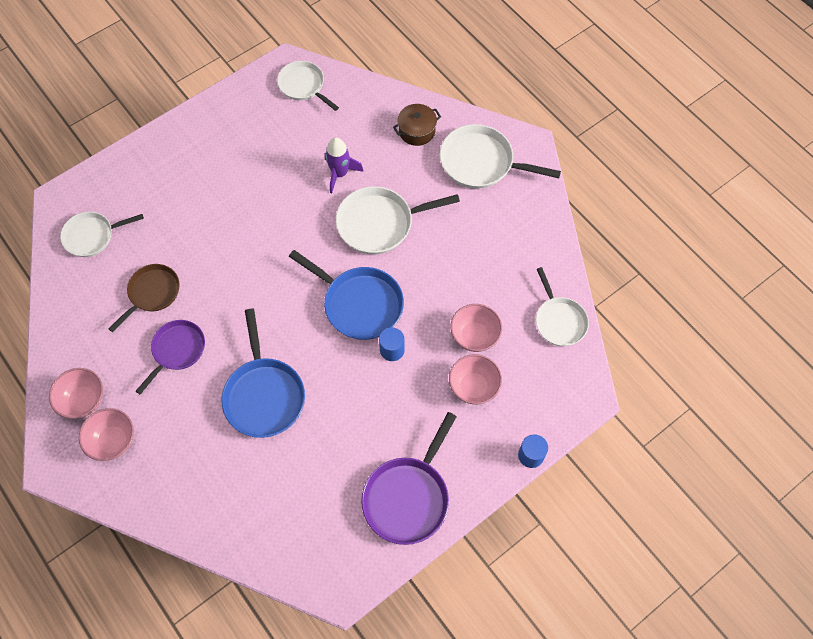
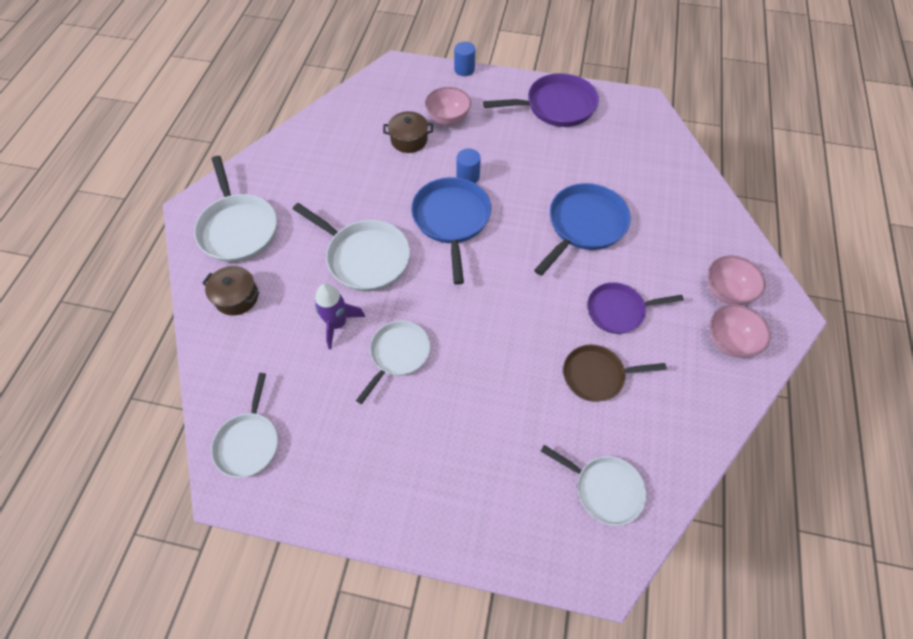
camera: 130 degrees left, 5 degrees down
pink bowl [450,304,502,352] -> brown pot [383,111,433,153]
white pan [536,267,589,346] -> white pan moved to [356,321,430,404]

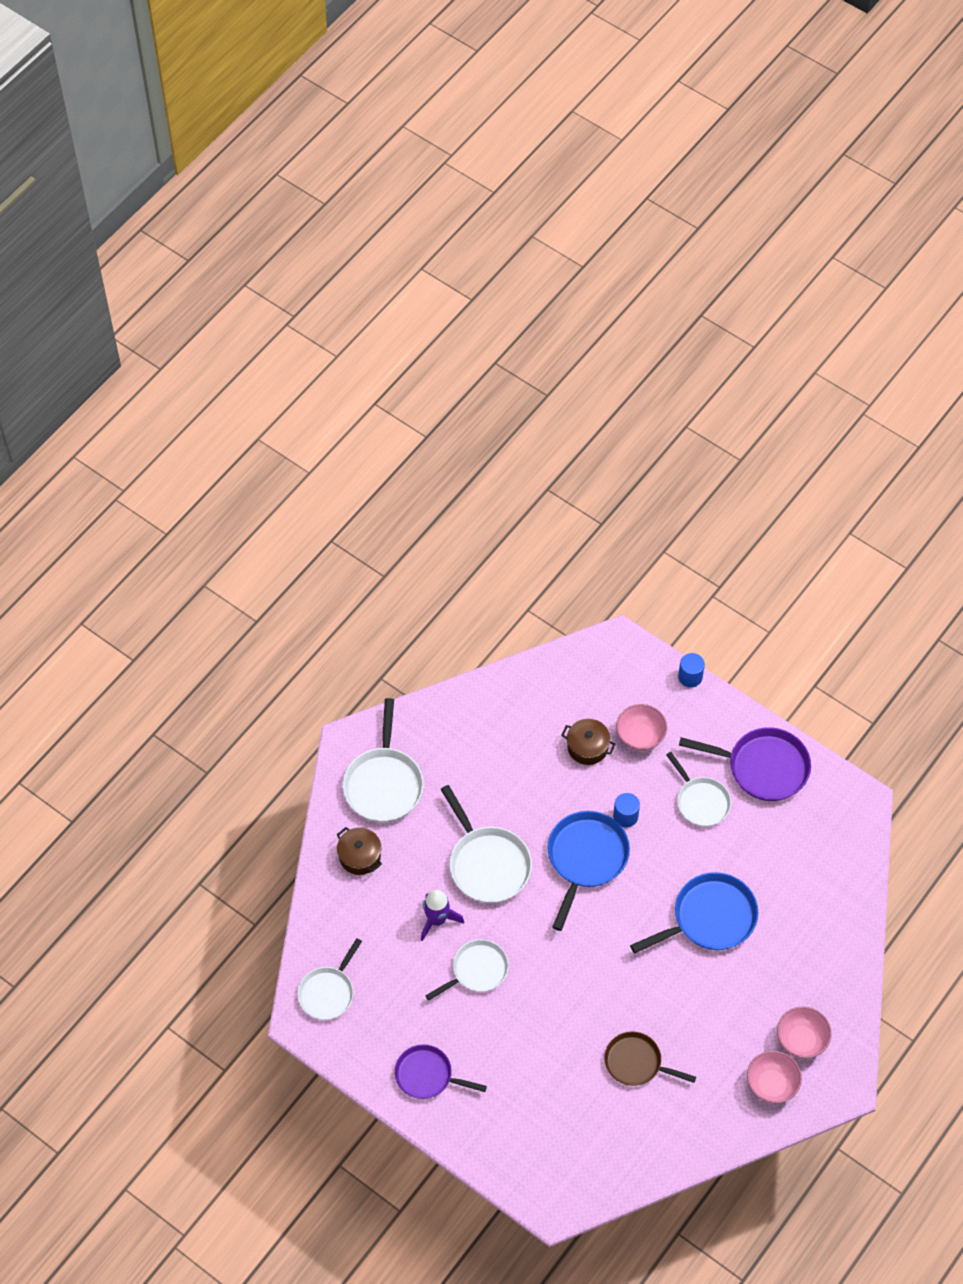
camera: 25 degrees right, 0 degrees up
white pan [541,445,646,526] -> white pan moved to [666,752,731,827]
purple pan [587,282,684,334] -> purple pan moved to [395,1044,487,1099]

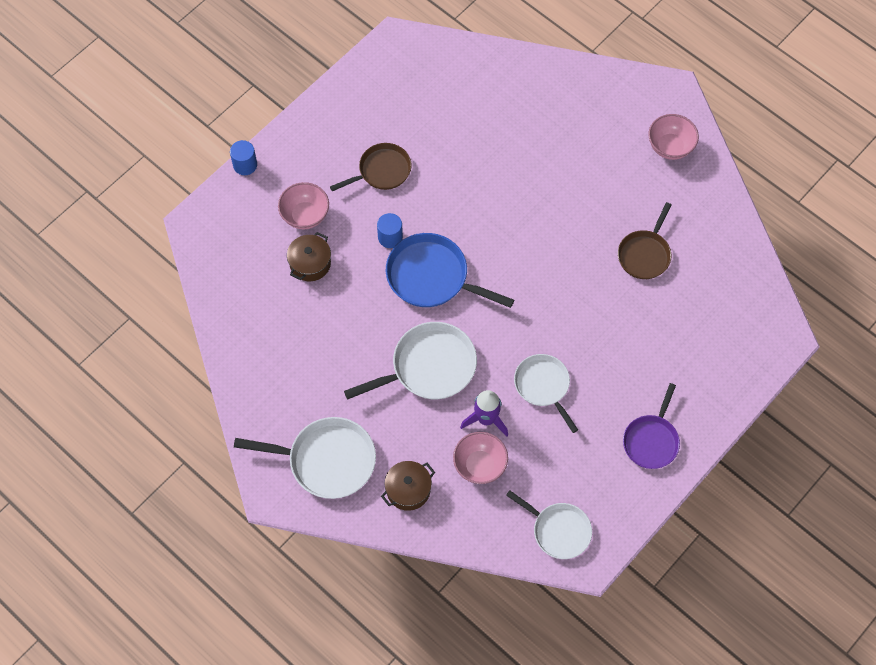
camera: 85 degrees left, 5 degrees up
blue pan [630,872,758,953] -> none
white pan [666,752,731,827] -> brown pan [330,143,412,191]
purple pan [679,727,811,801] -> none
pink bowl [777,1006,832,1059] -> pink bowl moved to [453,432,508,484]

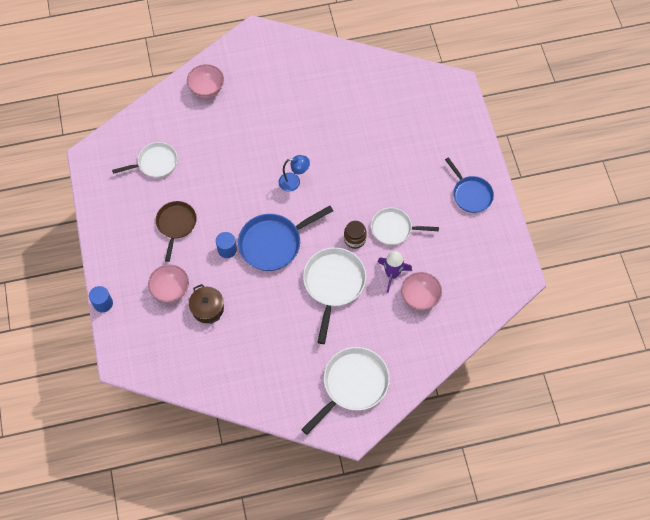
camera: 55 degrees left, 0 degrees up
brown pot [381,461,435,511] -> none
white pan [506,490,592,559] -> white pan moved to [112,142,177,178]
brown pan [618,202,672,279] -> none
purple pan [623,383,680,469] -> blue pan [445,157,494,213]
pink bowl [648,114,699,160] -> pink bowl moved to [187,64,224,98]
none -> blue lamp [279,155,310,192]
none -> brown jar [344,221,367,249]

